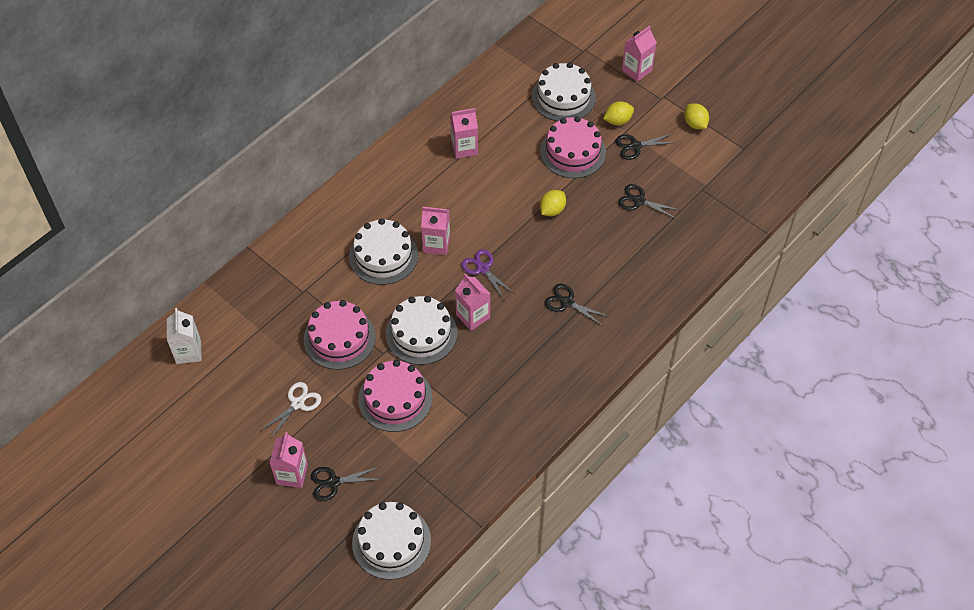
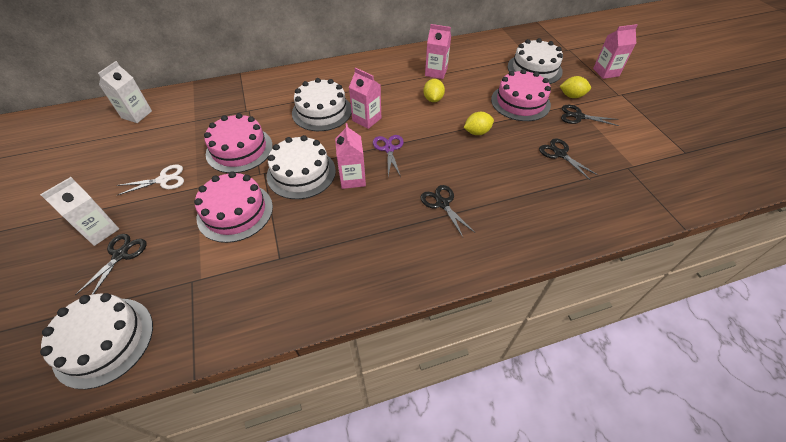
camera: 30 degrees right, 5 degrees down
pink carton [270,432,308,488] -> white carton [40,177,119,246]
black scissors [311,467,382,501] -> black scissors turned 90 degrees clockwise [75,234,146,295]
yellow lemon [684,103,709,129] -> yellow lemon moved to [423,79,445,102]

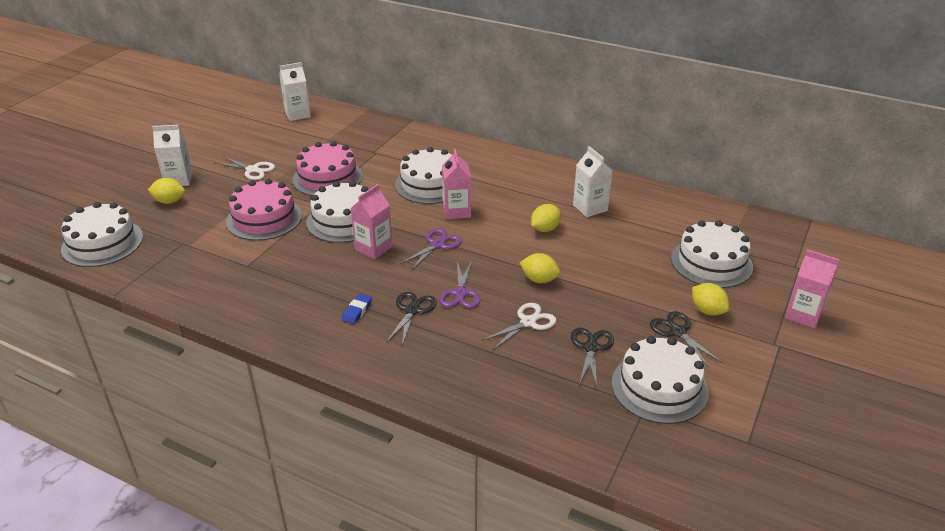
camera: 45 degrees right, 15 degrees down
black scissors [75,234,146,295] -> yellow lemon [148,177,185,204]
pink carton [425,24,451,79] -> white carton [573,146,612,217]
pink cake [491,69,551,121] -> none
none -> blue eraser [342,294,372,324]
none -> purple scissors [440,261,480,308]
none -> white scissors [482,303,556,350]
none -> white cake [612,336,709,424]

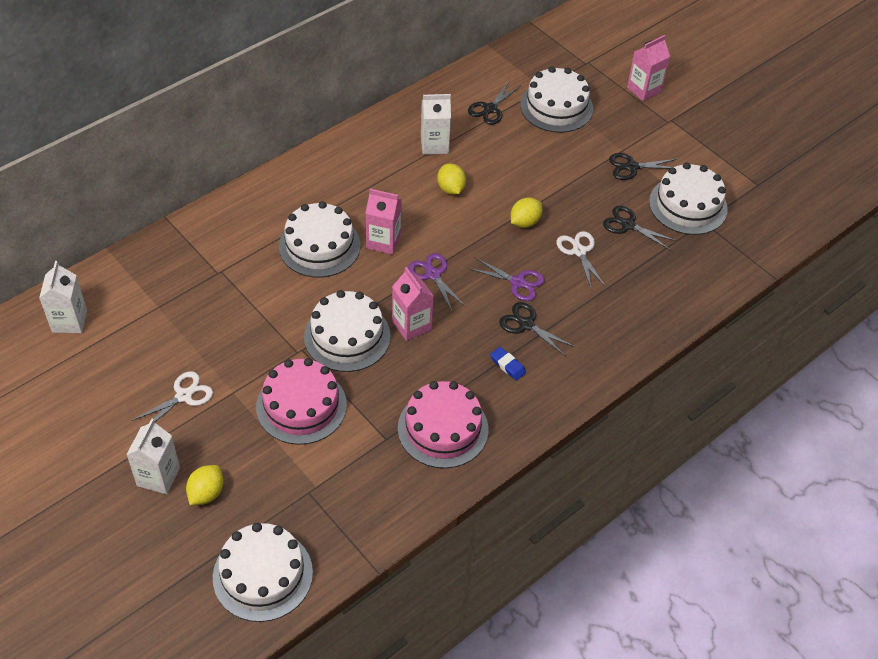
camera: 70 degrees left, 15 degrees up
pink cake [293,141,363,196] -> pink cake moved to [398,381,488,468]
yellow lemon [692,283,730,316] -> none
none -> black scissors [468,80,520,125]

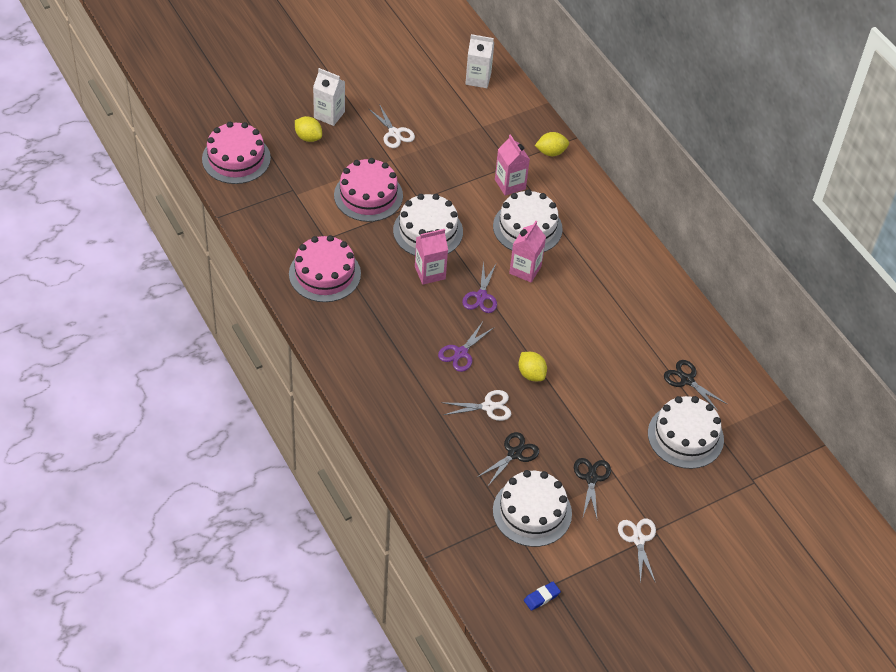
camera: 100 degrees right, 0 degrees up
white cake [213,523,313,622] -> pink cake [202,122,271,184]
purple scissors [408,253,466,311] -> purple scissors turned 120 degrees clockwise [462,262,497,313]
white carton [421,94,451,155] -> none
yellow lemon [437,163,466,195] -> yellow lemon moved to [535,132,569,156]
blue eraser [490,347,526,381] -> blue eraser moved to [524,582,561,611]
black scissors [499,302,575,356] -> none
pink carton [627,35,670,101] -> pink carton moved to [495,134,530,196]
none -> white scissors [618,518,656,584]

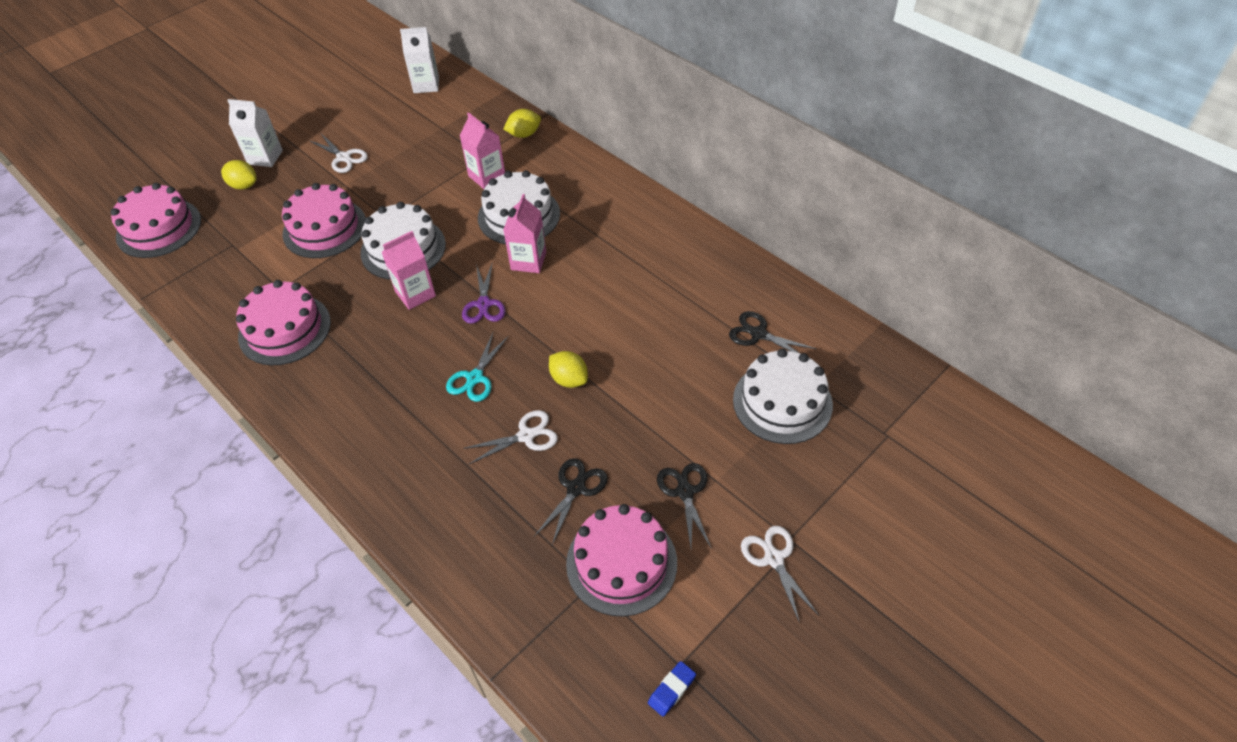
camera: 10 degrees left, 0 degrees up
purple scissors [438,322,495,372] -> turquoise scissors [446,333,509,402]
white cake [493,470,572,547] -> pink cake [566,504,677,617]

